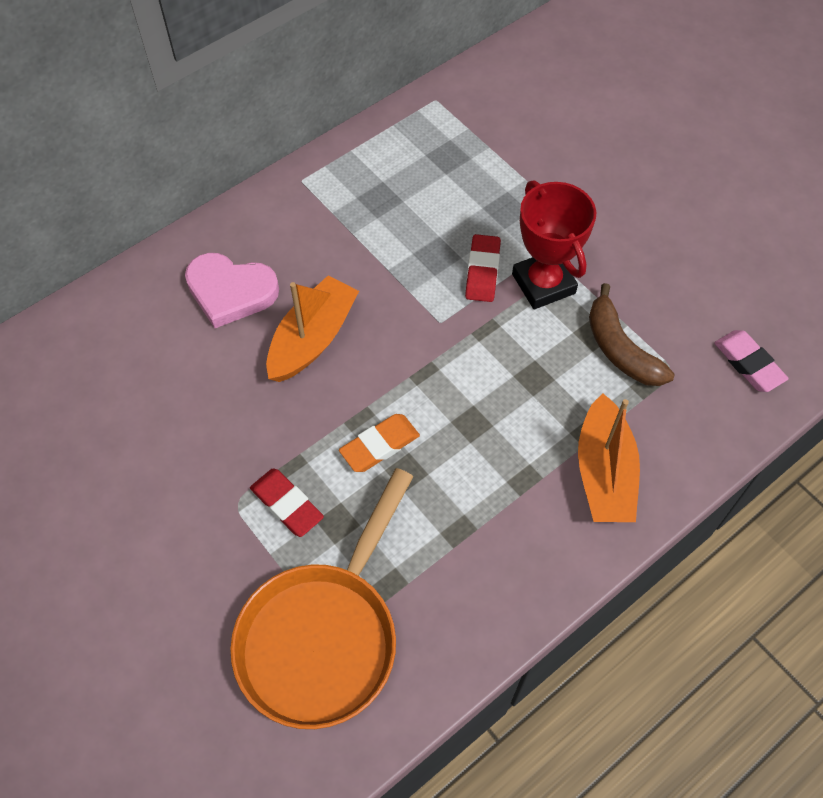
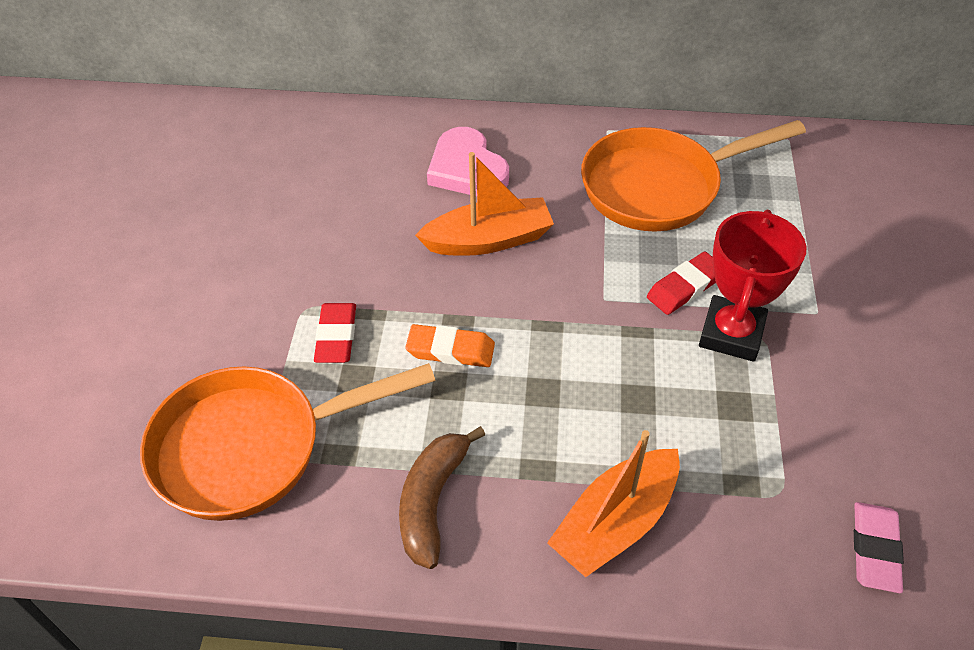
camera: 45 degrees right, 10 degrees down
brown banana [589,283,674,386] -> brown banana moved to [399,426,485,569]
none -> orange pan [581,120,806,232]

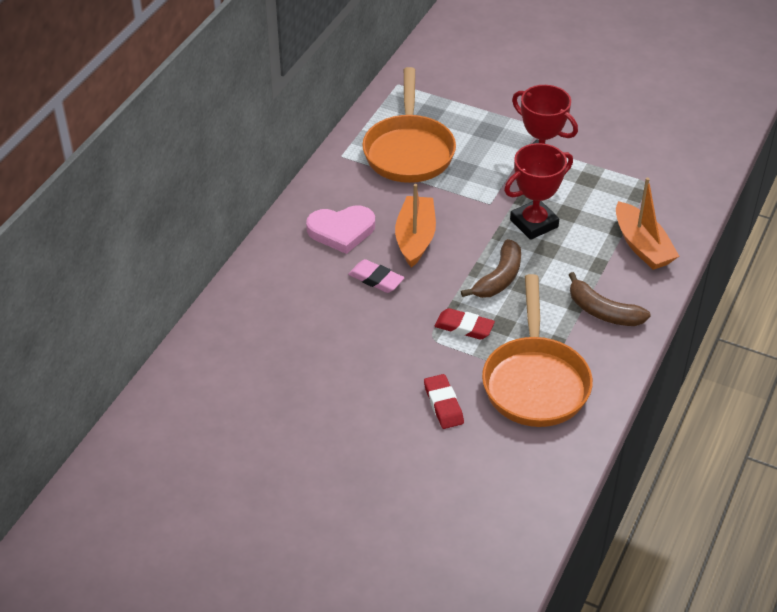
camera: 70 degrees left, 5 degrees down
orange eraser [405,324,495,367] -> brown banana [461,239,521,298]
red eraser [647,252,716,315] -> red eraser moved to [424,374,464,429]
pink eraser [854,502,904,593] -> pink eraser moved to [348,259,405,293]
none -> red trophy [504,143,573,240]

